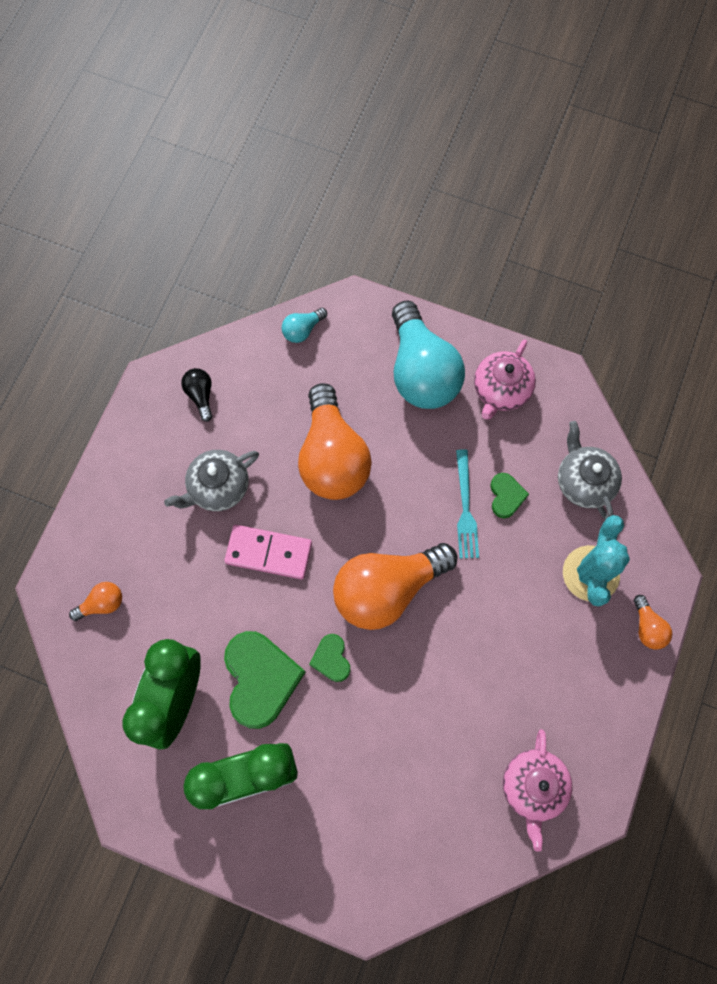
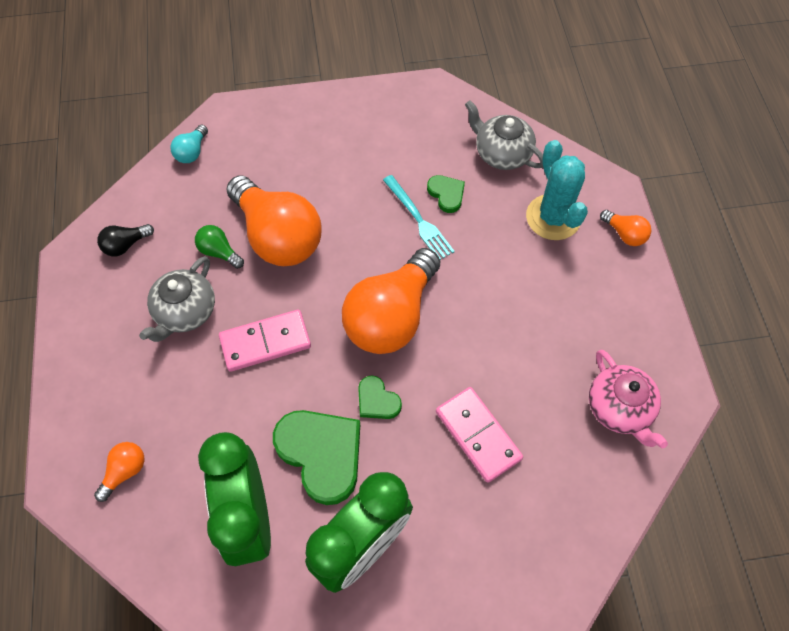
camera: 30 degrees left, 10 degrees down
black light bulb [181,368,213,422] -> black light bulb turned 75 degrees counterclockwise [97,224,154,256]
turquoise light bulb [392,301,465,409] -> none
pink teapot [474,339,536,420] -> none
none -> green light bulb [195,225,244,269]
none -> pink domino [436,387,523,483]

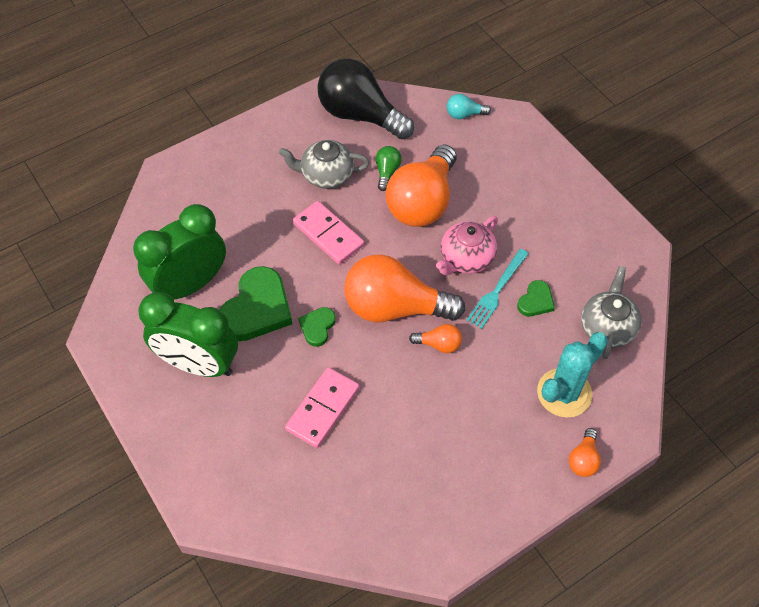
camera: 65 degrees right, 5 degrees down
orange light bulb [94,442,144,502] -> orange light bulb moved to [409,324,462,353]
black light bulb [97,224,154,256] -> black light bulb [317,59,414,139], size x2.34
pink teapot [589,350,668,448] -> pink teapot moved to [436,216,498,275]

